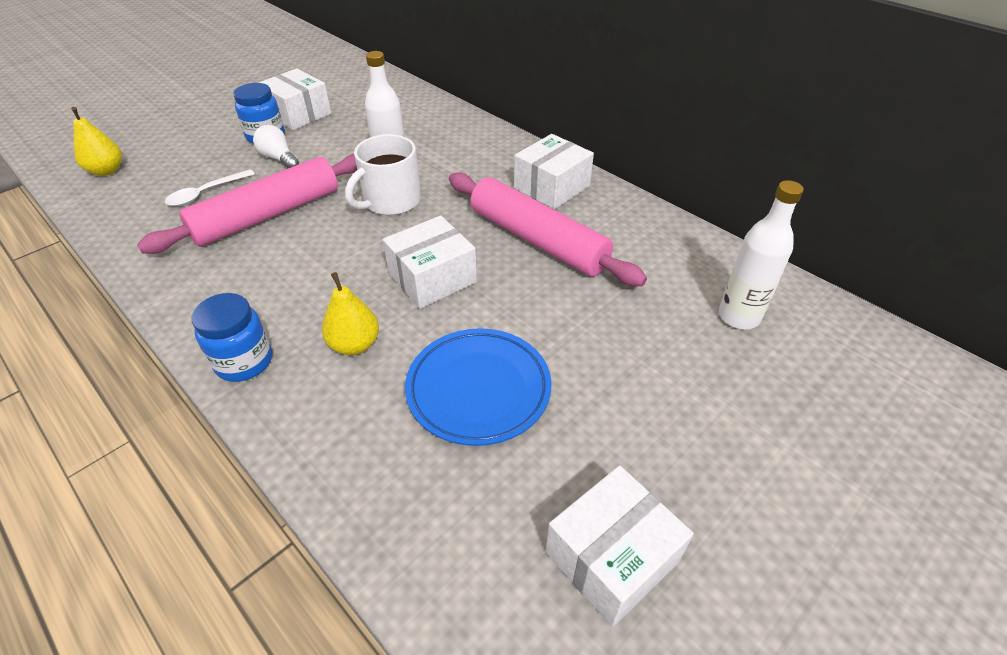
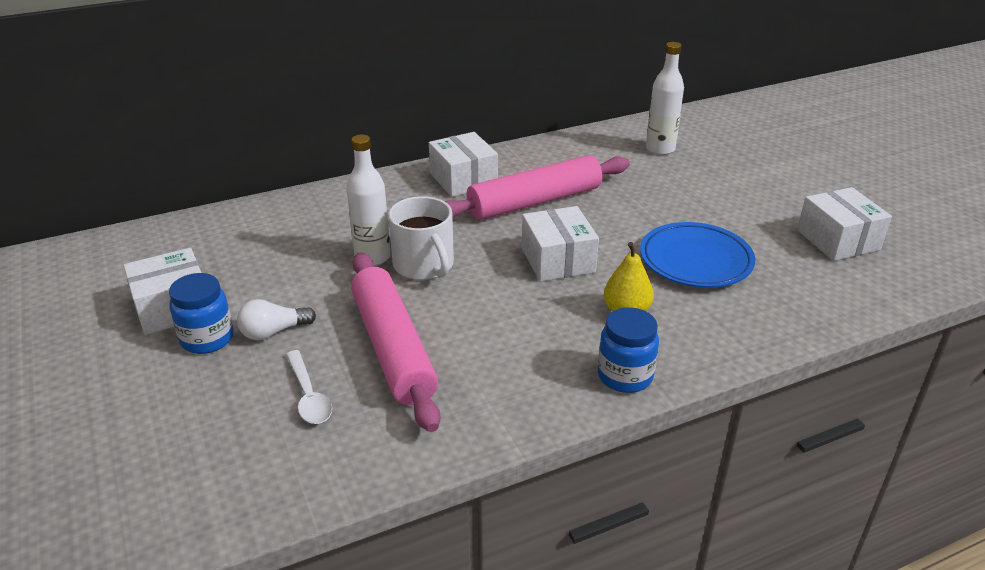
camera: 70 degrees left, 10 degrees down
yellow pear [71,107,122,176] -> none

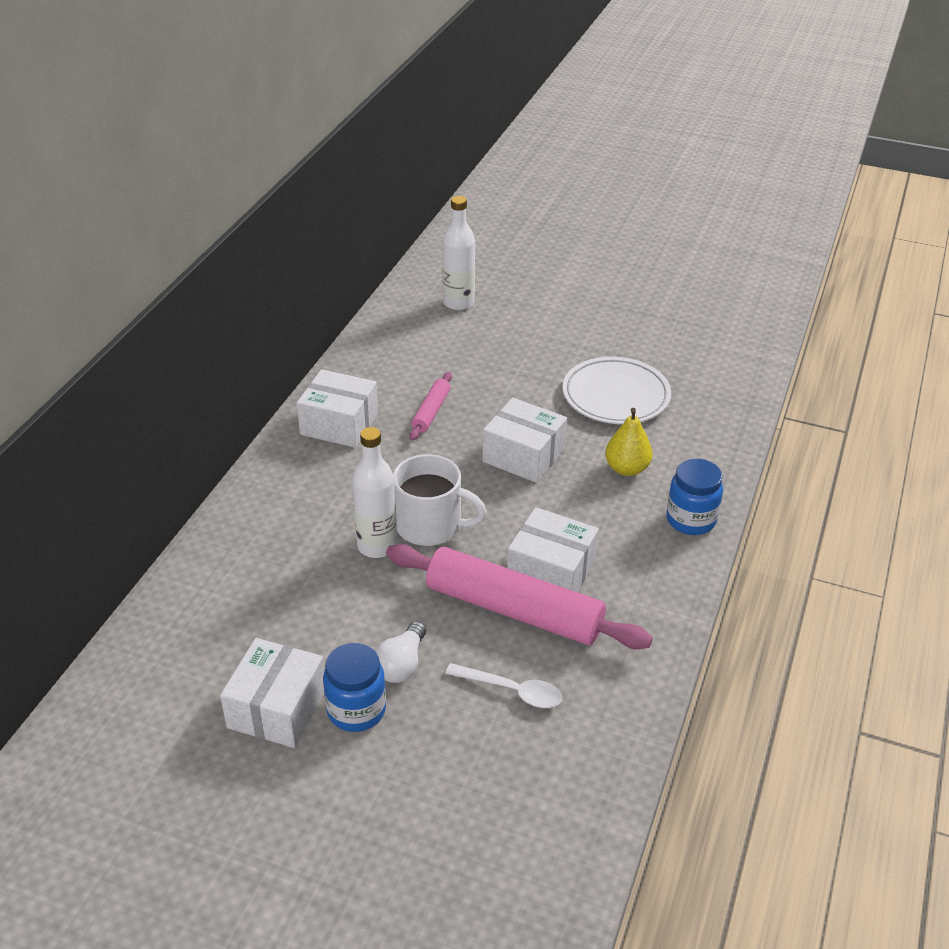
camera: 45 degrees left, 5 degrees up
pink rolling pin [444,155,630,220] -> pink rolling pin [409,372,452,441], size x0.47
blue plate [640,222,755,288] -> white plate [563,357,671,424]
white box [797,187,892,261] -> white box moved to [507,507,599,592]

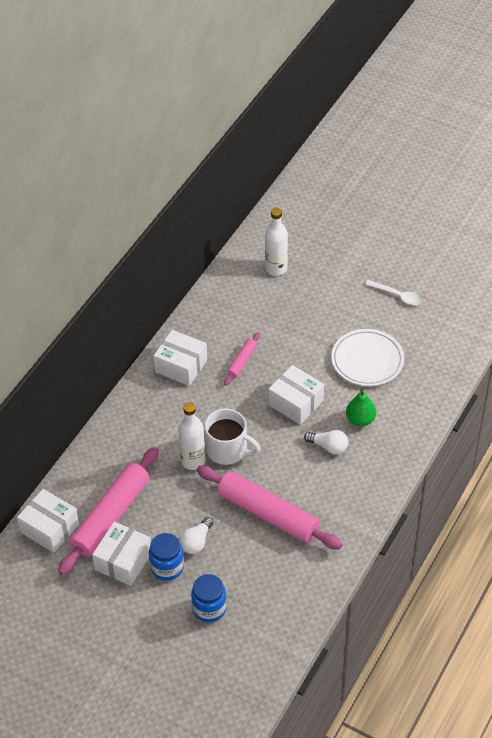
camera: 10 degrees right, 10 degrees up
white spoon [445,663,562,708] -> white spoon moved to [365,280,422,305]
white box [507,507,599,592] -> white box moved to [17,489,79,553]
yellow pear [605,408,653,476] -> green pear [346,389,376,427]
blue jar [666,459,723,535] -> blue jar moved to [191,574,227,622]
none -> pink rolling pin [58,447,159,575]
none -> white light bulb [304,430,348,455]

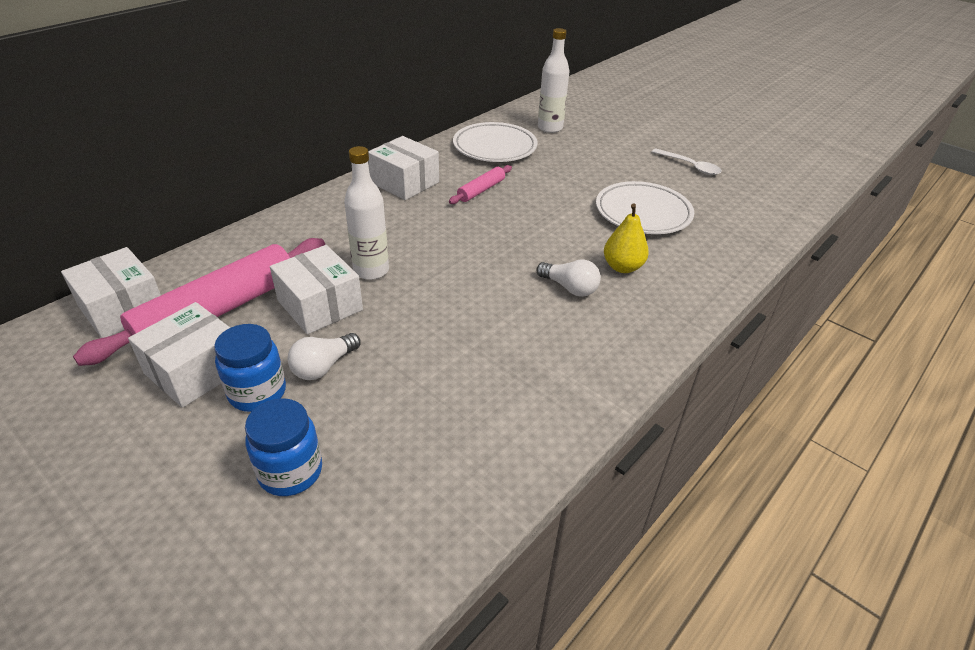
camera: 10 degrees right, 10 degrees down
pink rolling pin [196,465,343,550] -> none
white mug [204,408,261,465] -> none
white box [269,365,324,425] -> white box moved to [270,245,363,334]
green pear [346,389,376,427] -> yellow pear [604,203,649,273]
none -> white plate [453,122,538,162]

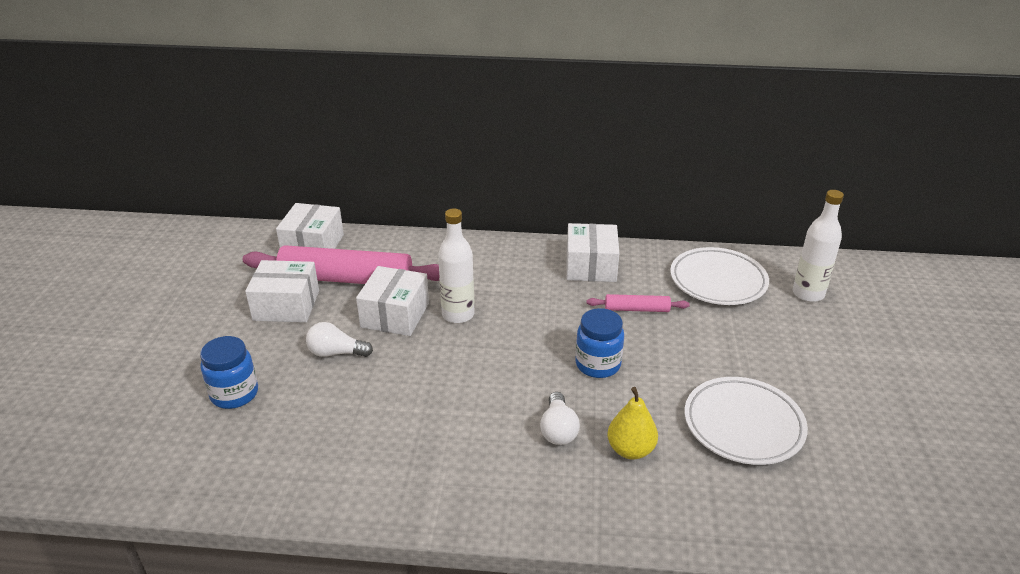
camera: 55 degrees right, 5 degrees down
blue jar [214,324,286,412] -> blue jar moved to [576,308,624,378]
white spoon [652,148,722,175] -> none

